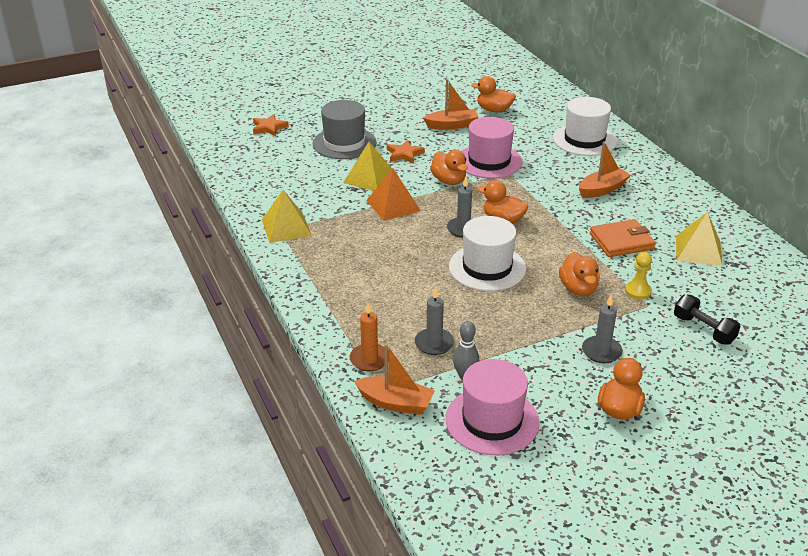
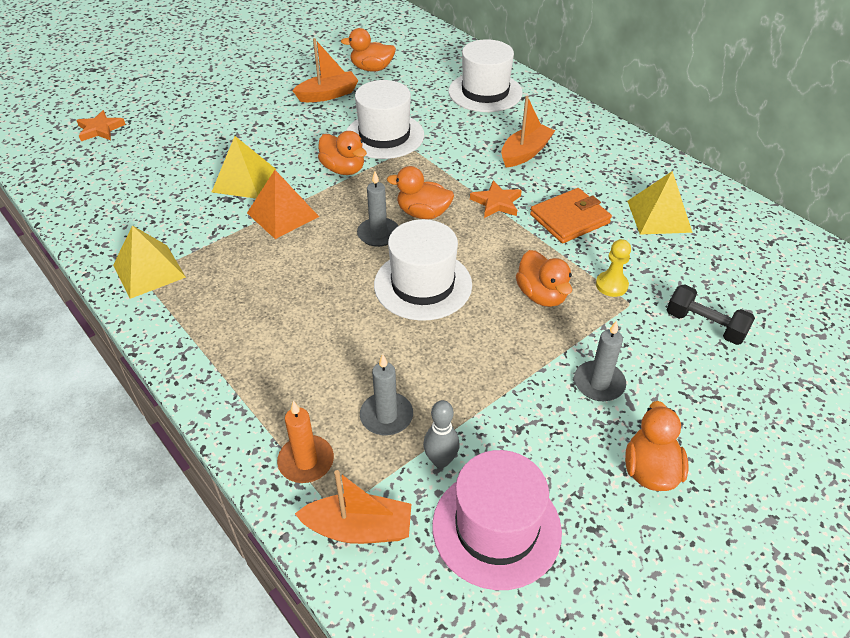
camera: 15 degrees left, 10 degrees up
grey hat [312,100,377,159] -> none
orange star [387,140,425,164] -> orange star moved to [470,180,522,218]
pink hat [461,117,523,178] -> white hat [346,80,424,159]

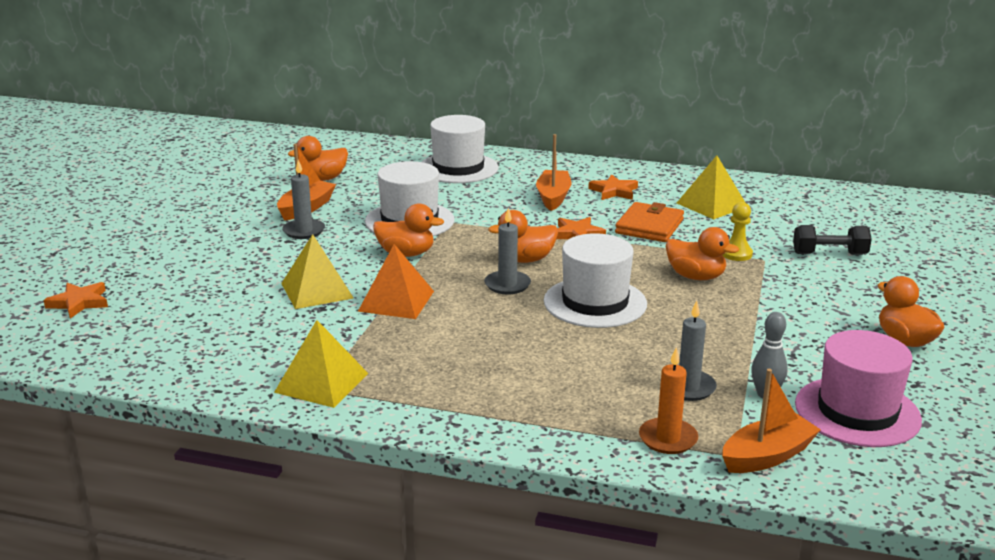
camera: 35 degrees left, 20 degrees down
grey candle [574,320,626,401] -> grey candle moved to [282,160,325,239]
none -> orange star [588,174,638,200]

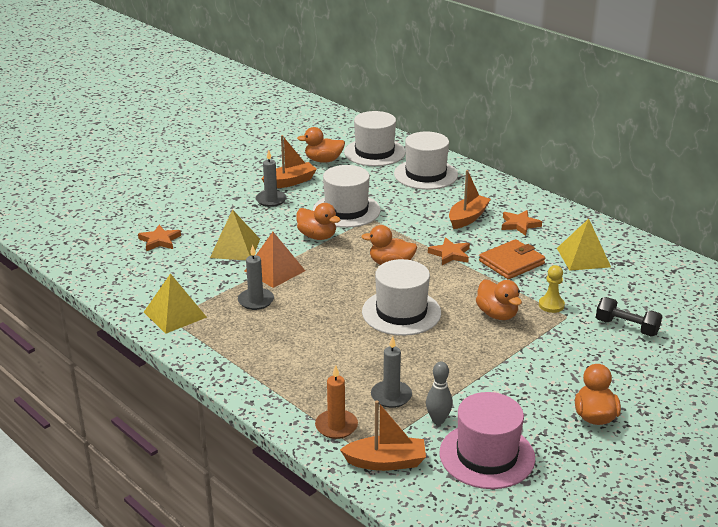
camera: 30 degrees right, 5 degrees up
orange star [44,282,108,318] -> orange star moved to [138,225,181,251]
grey candle [484,208,531,294] -> grey candle moved to [238,245,274,310]
none -> white hat [344,111,406,166]

